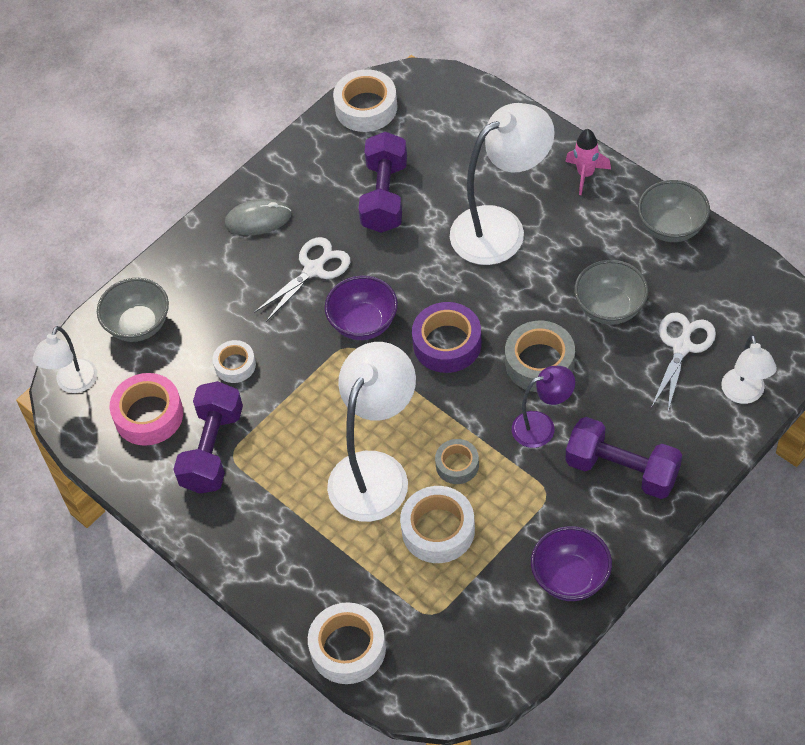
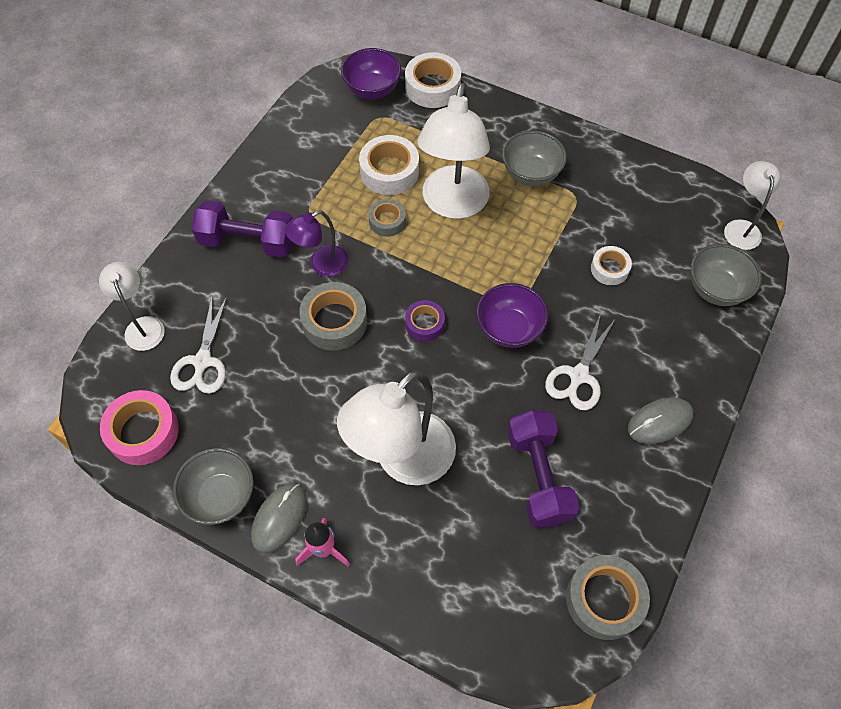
camera: 160 degrees right, 5 degrees up
pink tape [110,373,183,446] -> pink tape moved to [100,390,179,465]
purple dumbbell [173,381,243,494] -> none
white tape [333,69,397,132] -> grey tape [566,555,650,640]
purple tape [412,302,482,373] -> purple tape [405,300,445,342], size x0.60
purple bowl [531,526,612,601] -> purple bowl moved to [341,48,401,99]
grey bowl [574,260,648,325] -> grey bowl moved to [502,130,567,186]
none -> grey mouse [251,484,307,553]

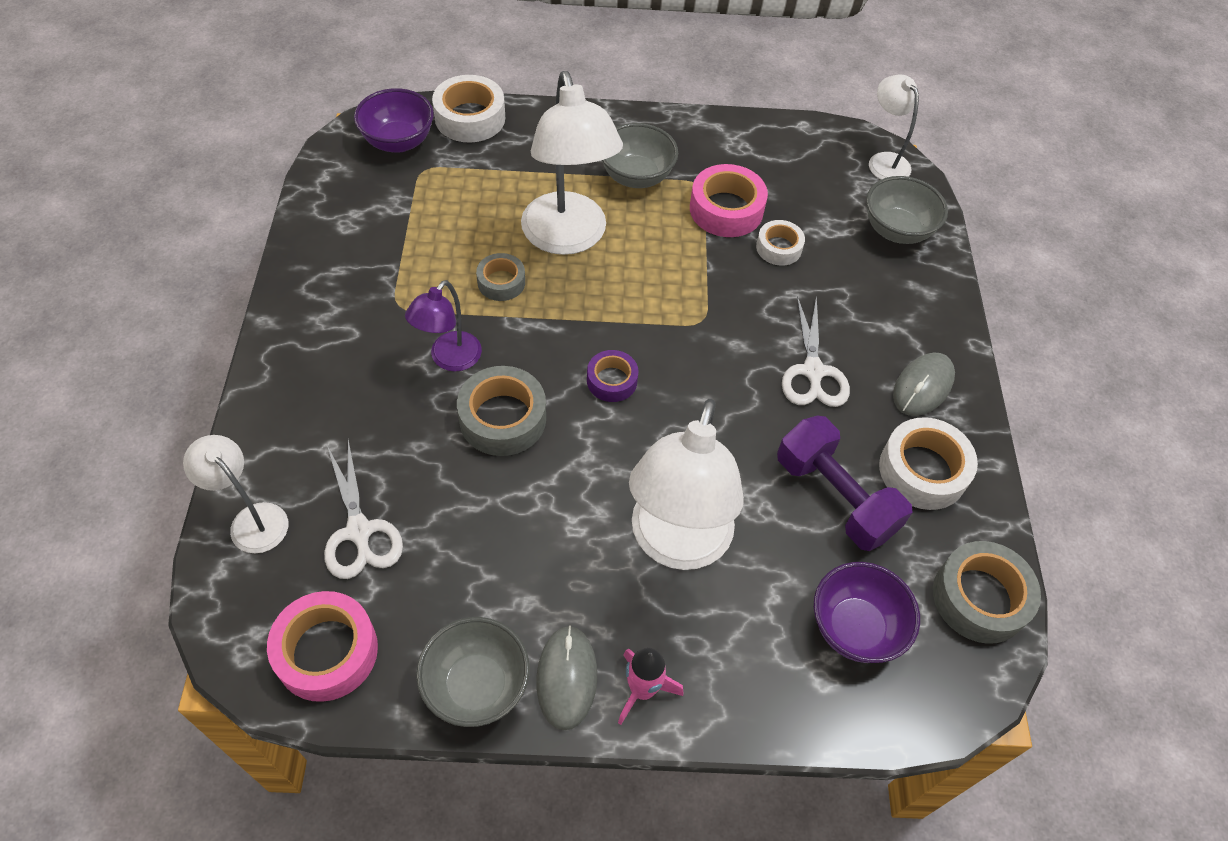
camera: 30 degrees left, 5 degrees down
purple dumbbell [192,200,293,258] -> none
white tape [359,135,419,195] -> white tape moved to [879,417,978,510]
purple bowl [476,283,548,348] -> purple bowl moved to [814,562,920,663]
none -> pink tape [690,164,768,237]

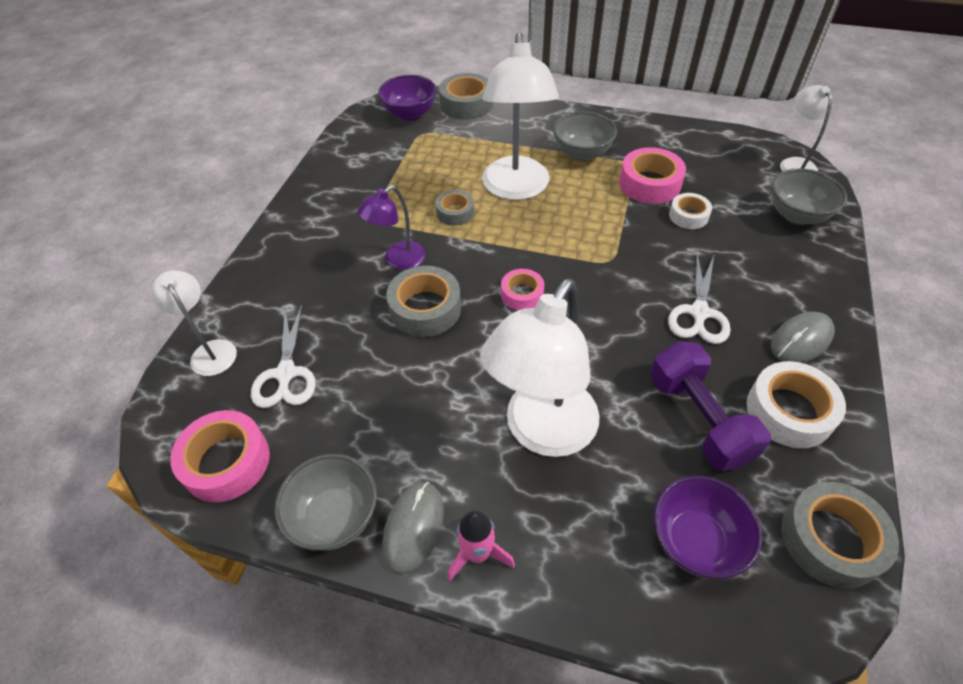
camera: 20 degrees right, 5 degrees down
white tape [432,75,505,142] -> grey tape [439,73,493,120]
purple tape [587,350,639,402] -> pink tape [501,269,544,310]

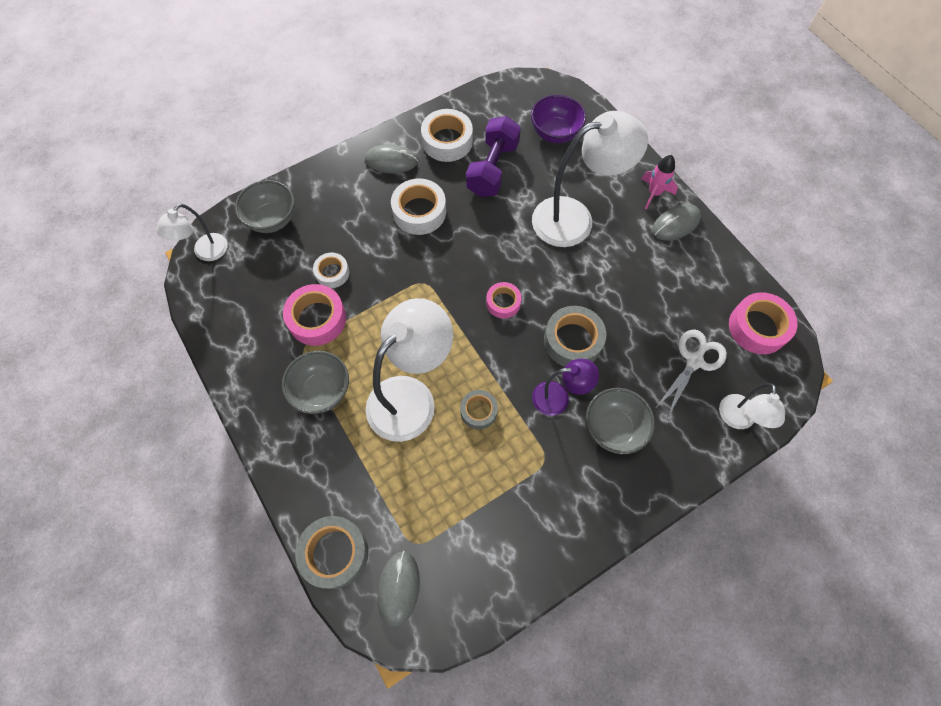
camera: 140 degrees left, 15 degrees up
grey bowl [275,454,377,551] -> grey bowl moved to [586,388,655,454]
purple bowl [378,75,437,121] -> grey mouse [377,551,420,627]
white scissors [668,254,731,344] -> white tape [391,178,446,235]
grey tape [781,482,899,588] -> none

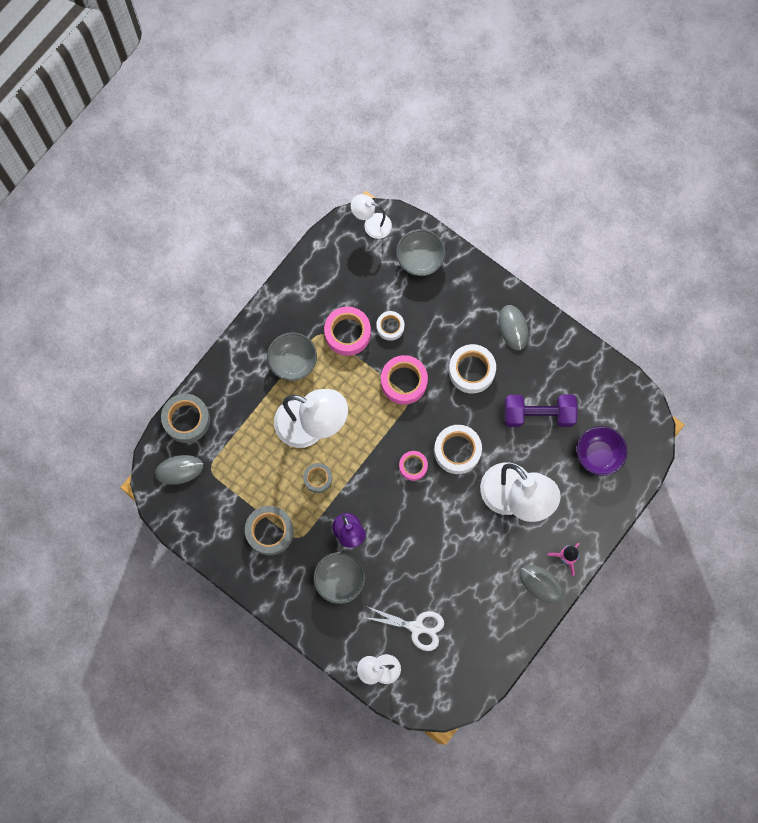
camera: 70 degrees right, 10 degrees up
white tape [421,109,473,162] -> white tape moved to [434,425,482,474]
grey tape [544,306,606,367] -> grey tape moved to [245,506,294,556]
pink tape [729,292,797,354] -> pink tape moved to [381,355,428,405]

